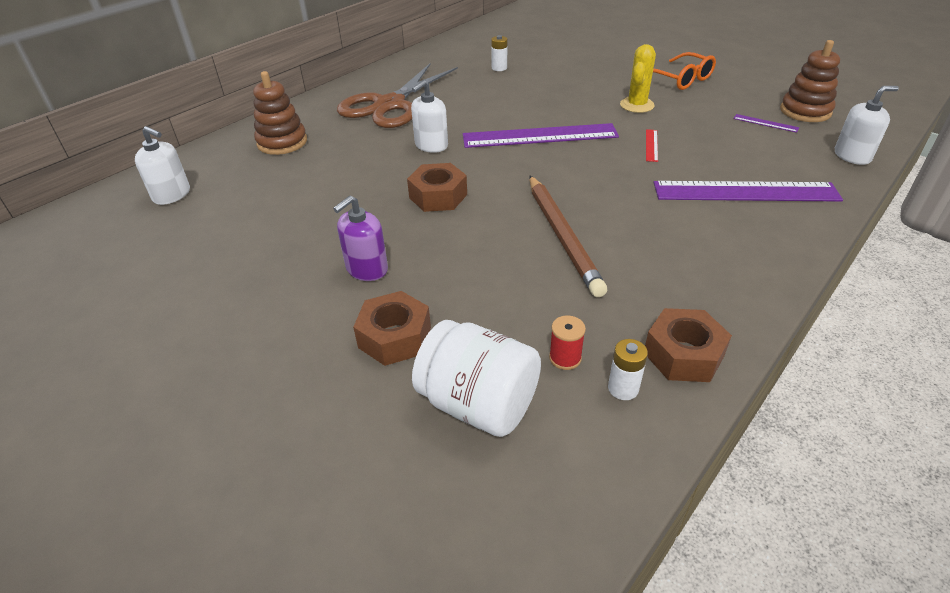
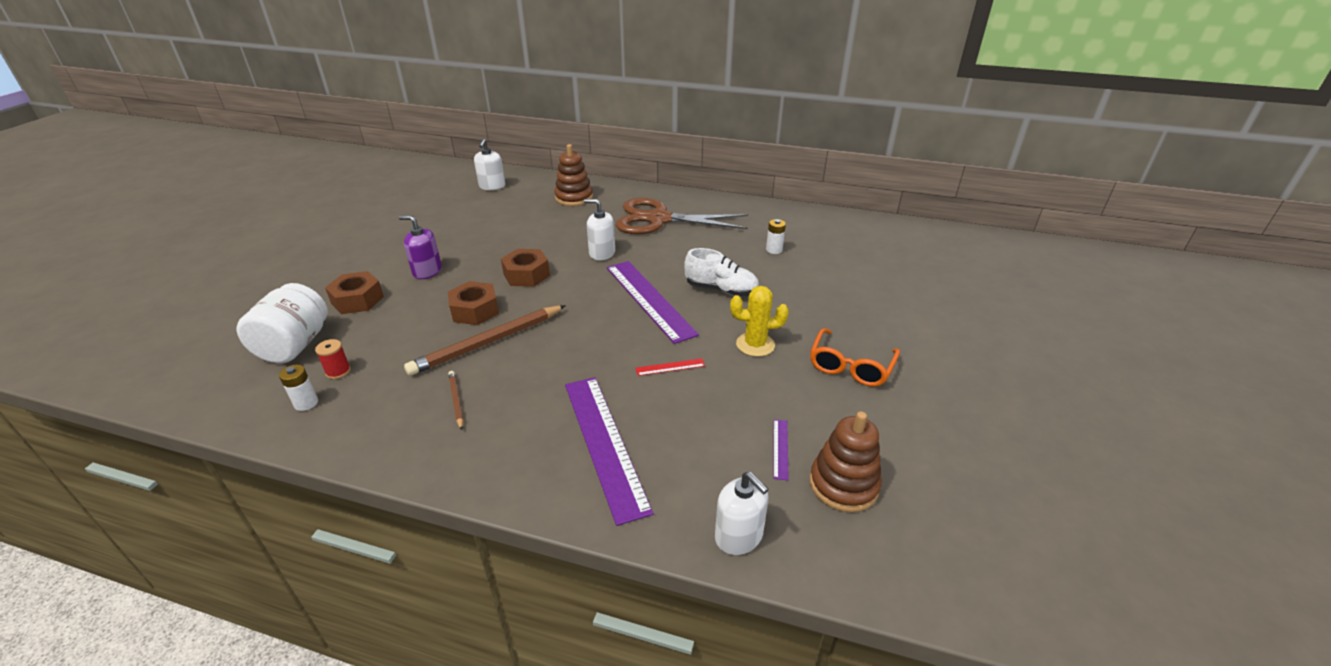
camera: 65 degrees right, 5 degrees down
brown nut [645,308,732,382] -> brown nut moved to [448,281,499,325]
none -> brown pencil [448,371,463,430]
none -> white shoe [684,248,759,296]

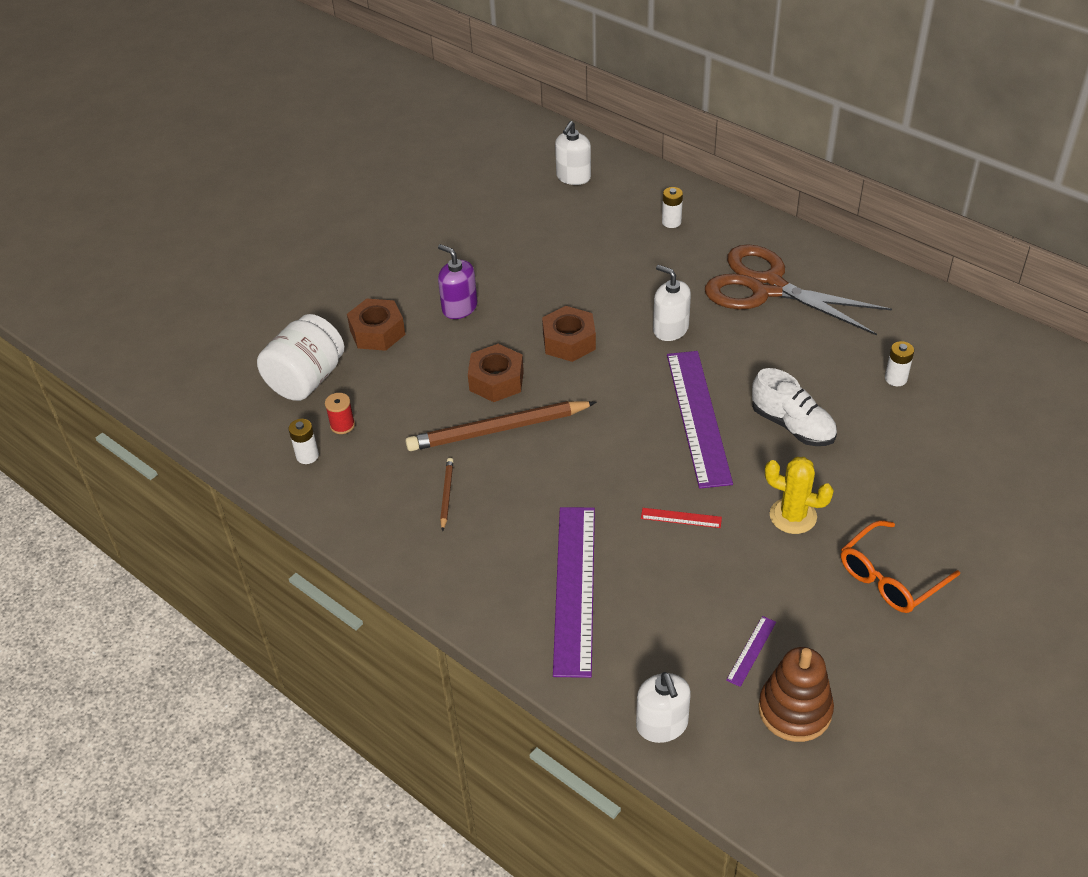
camera: 25 degrees right, 10 degrees up
brown stacking toy [554,144,593,206] -> white battery [662,187,683,228]

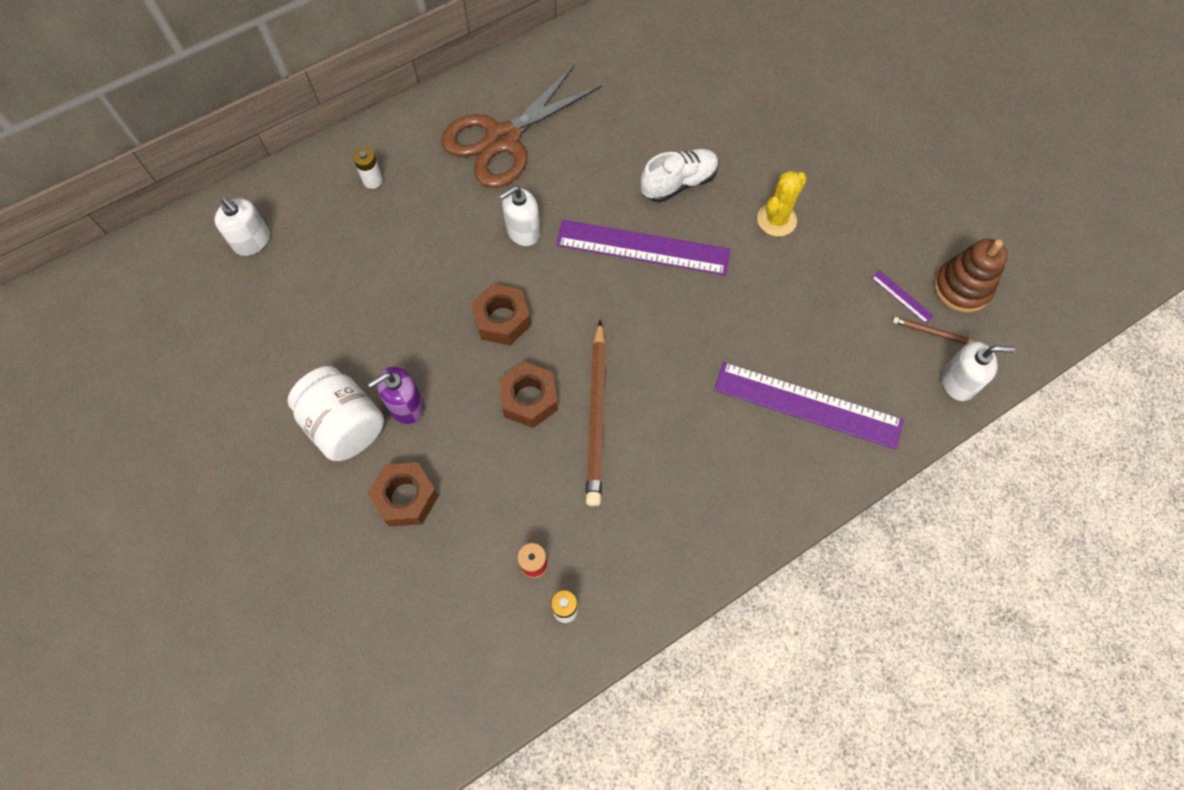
camera: 75 degrees left, 20 degrees up
white jar [257,314,344,401] -> white jar moved to [287,366,384,461]
brown pencil [440,458,454,531] -> brown pencil moved to [893,317,975,344]
red ruler [641,508,722,528] -> none
orange glasses [841,520,960,613] -> none
white battery [885,341,914,386] -> none

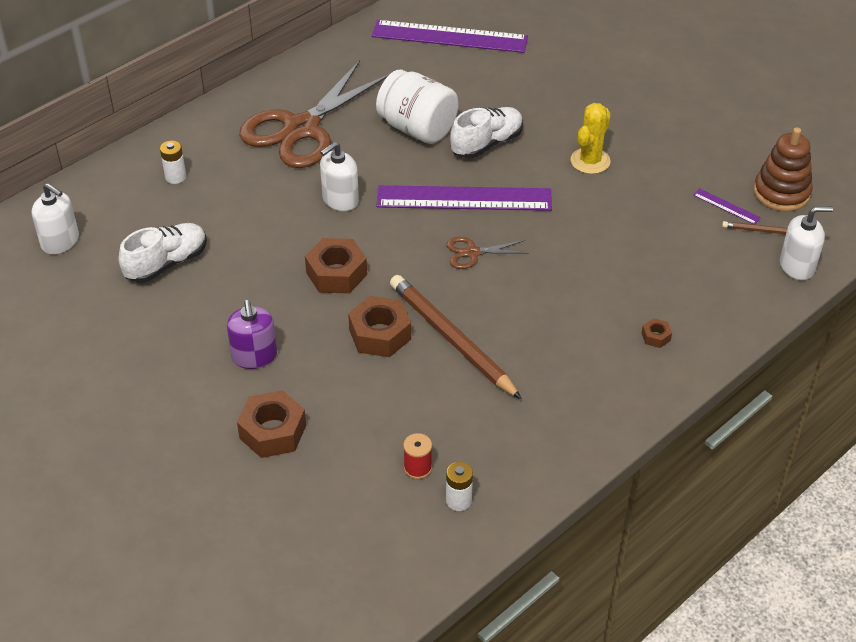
camera: 10 degrees left, 20 degrees down
white jar [287,366,384,461] -> white jar moved to [376,70,459,144]
purple soap dispenser [368,367,424,424] -> purple soap dispenser turned 60 degrees counterclockwise [227,300,277,369]
brown pencil [586,320,606,506] -> brown pencil turned 150 degrees clockwise [390,275,522,399]
purple ruler [714,362,904,449] -> purple ruler moved to [372,20,528,53]
none -> white shoe [119,223,207,283]
none -> brown scissors [446,237,528,269]
none -> brown nut [642,318,672,348]

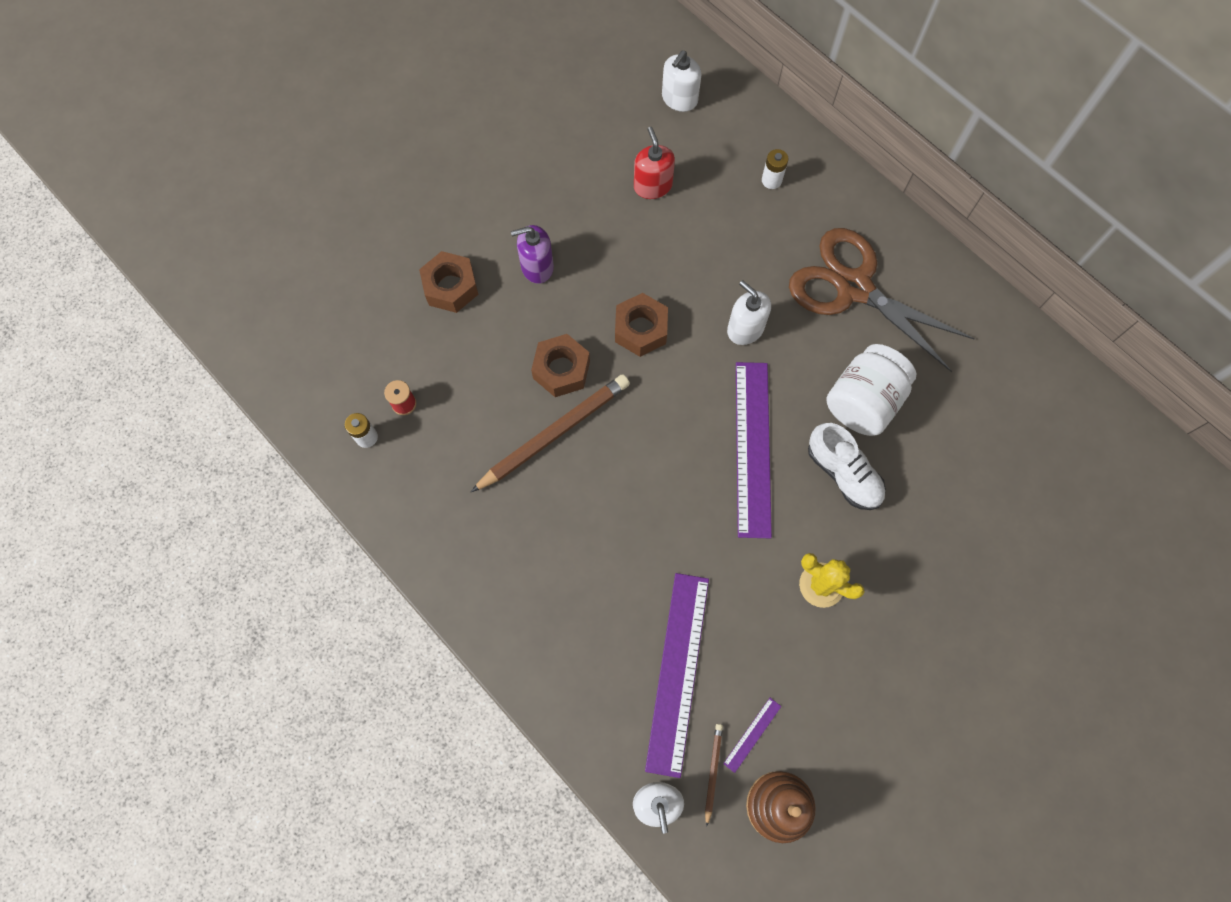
camera: 90 degrees right, 25 degrees up
white shoe [119,223,207,283] -> red soap dispenser [634,127,675,199]
purple ruler [372,20,528,53] -> purple ruler moved to [645,573,709,778]
brown scissors [446,237,528,269] -> none
brown nut [642,318,672,348] -> none

